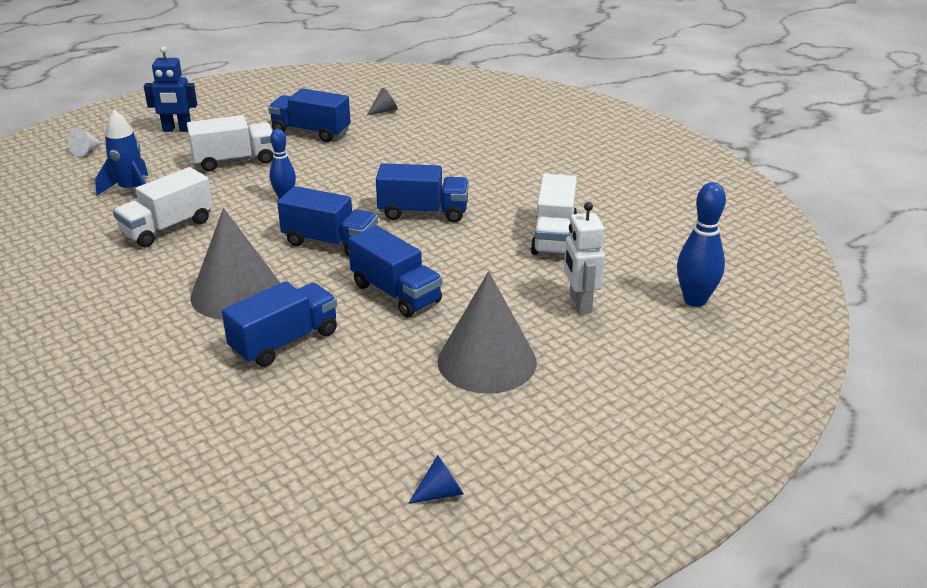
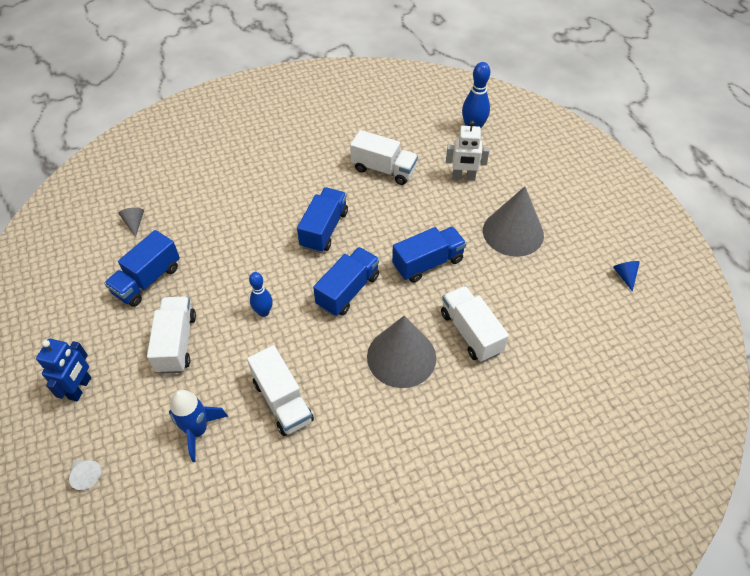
camera: 75 degrees left, 20 degrees up
blue truck [222,281,337,367] -> white truck [441,286,509,362]

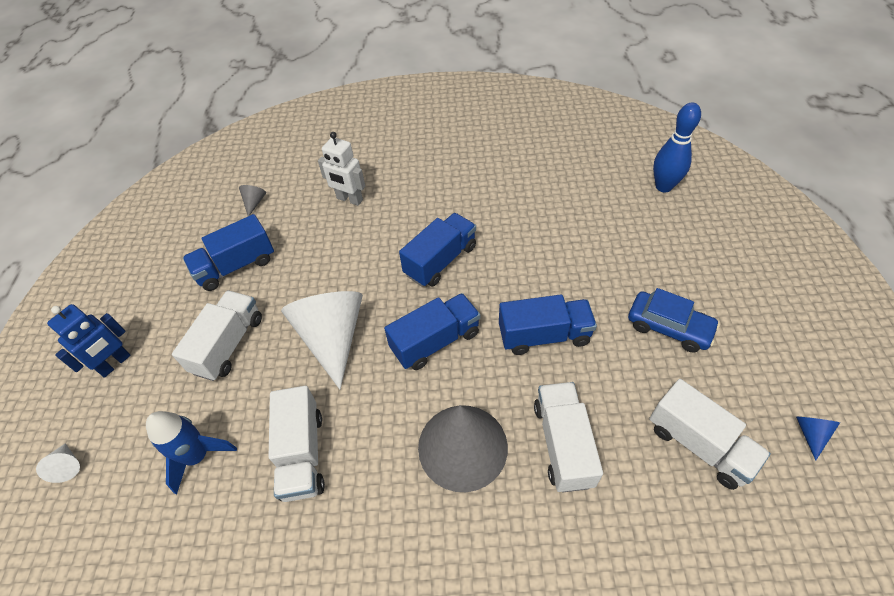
camera: 25 degrees right, 0 degrees up
blue bowling pin [249,272,273,317] -> white cone [281,291,363,389]
white truck [350,130,418,185] -> white truck moved to [649,379,771,490]
white robot [446,121,489,181] -> white robot moved to [318,132,365,206]
grey cone [483,186,544,257] -> blue car [628,288,720,352]

